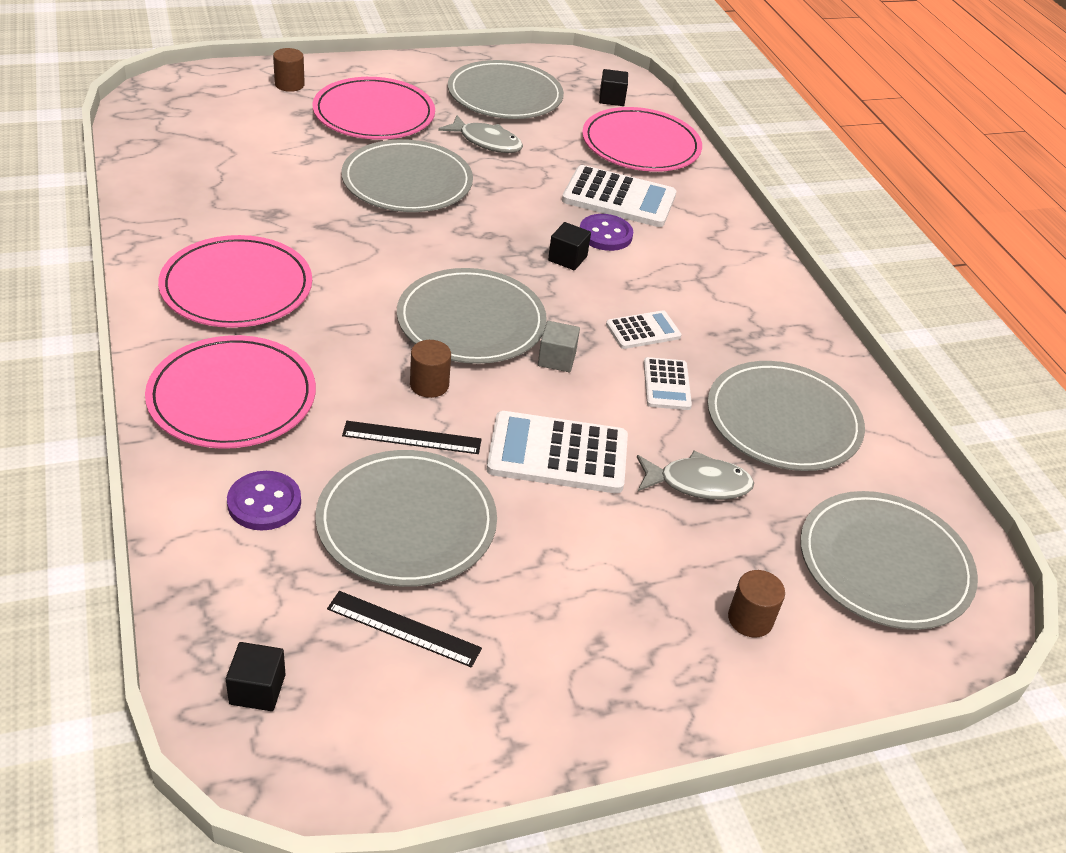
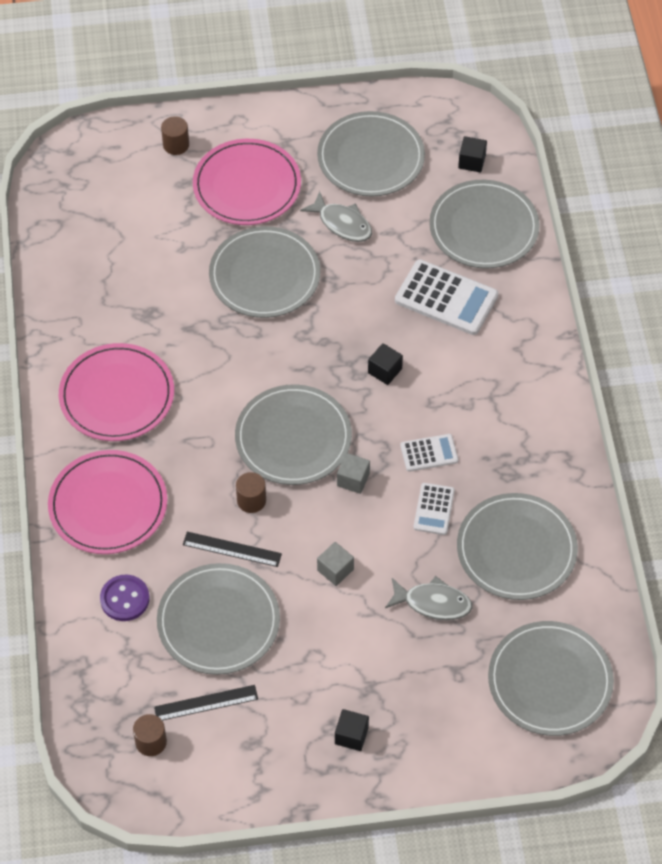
camera: 15 degrees right, 15 degrees up
black cube [226,642,286,711] -> black cube moved to [335,709,369,751]
black ruler [327,591,482,667] -> black ruler turned 45 degrees counterclockwise [154,685,258,720]
white calculator [487,411,628,493] -> grey cube [317,542,354,586]
purple button [580,214,633,251] -> none
pink plate [582,107,702,172] -> grey plate [429,180,540,269]
brown cylinder [728,570,785,638] -> brown cylinder moved to [133,714,167,756]

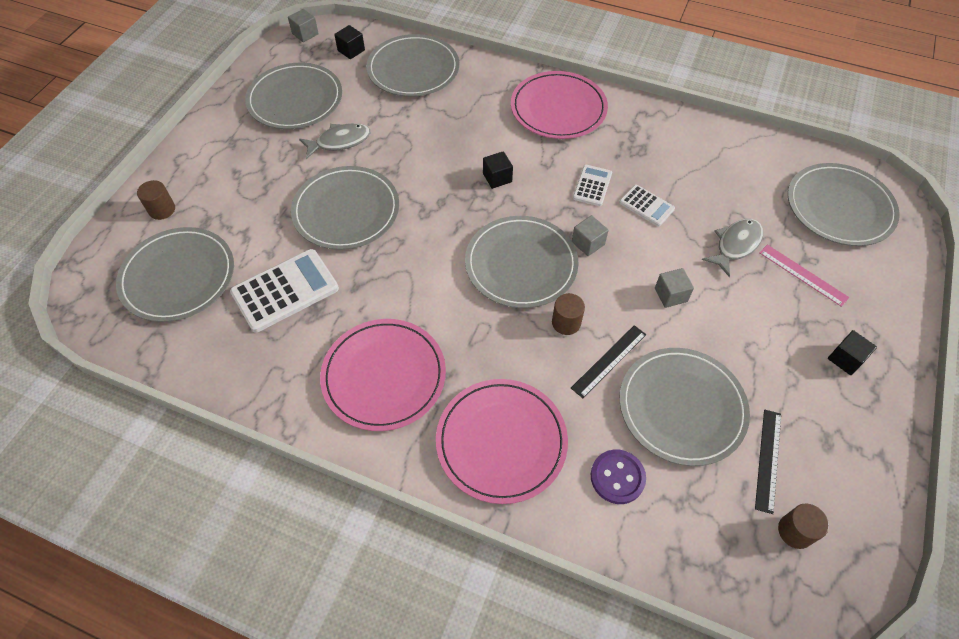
camera: 60 degrees left, 0 degrees up
pink plate [193,139,301,225] -> pink plate moved to [511,71,608,139]
white calculator [395,260,498,335] -> white calculator moved to [230,249,339,333]
grey plate [457,493,578,600] -> grey plate moved to [116,227,234,322]
none -> grey cube [288,9,319,42]
none -> pink ruler [759,244,849,307]

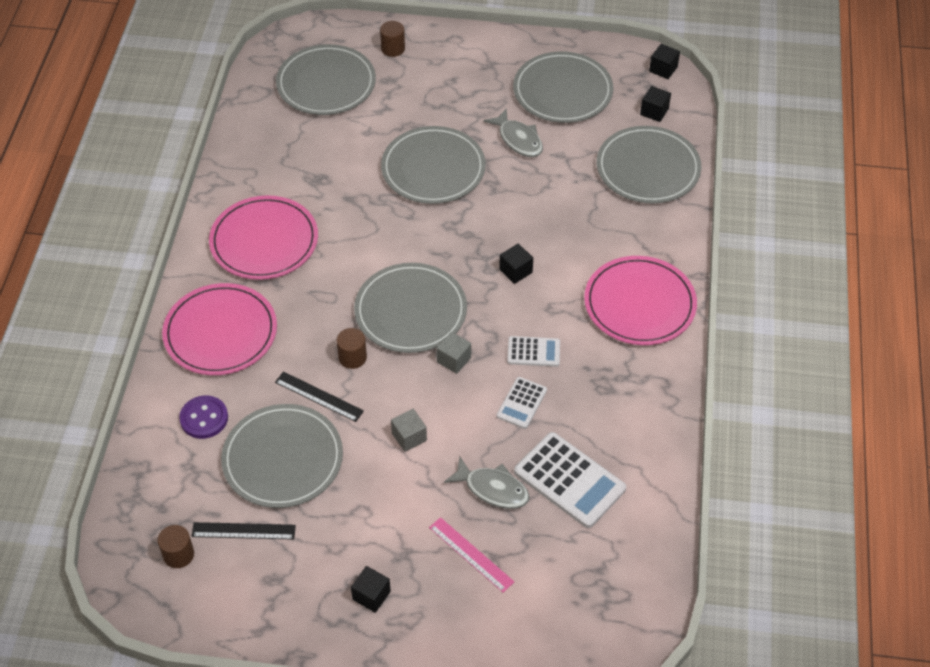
camera: 75 degrees right, 5 degrees down
white calculator [230,249,339,333] -> white calculator moved to [514,432,626,528]
grey cube [288,9,319,42] -> black cube [649,44,680,79]
pink ruler [759,244,849,307] -> pink ruler turned 75 degrees counterclockwise [429,517,514,593]
grey plate [788,163,900,246] -> none

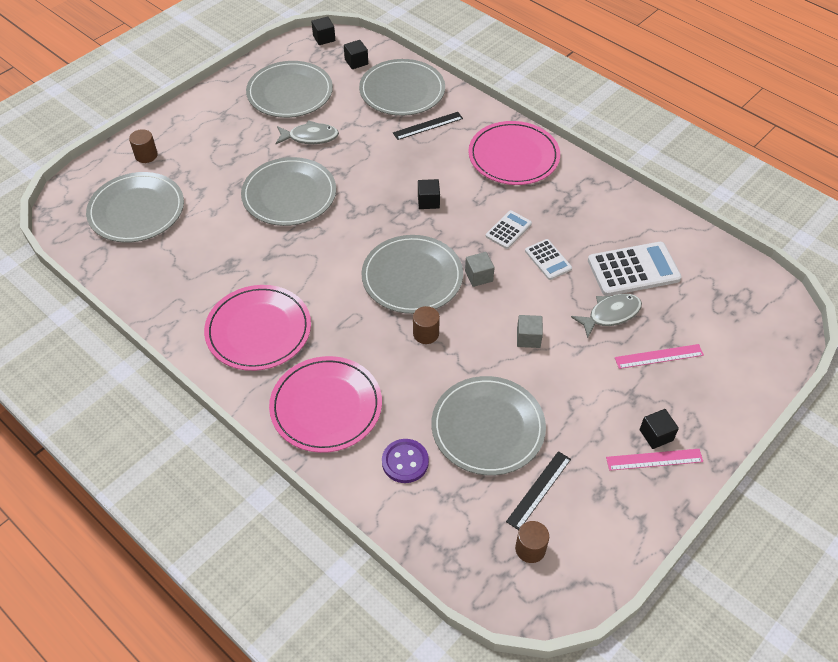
camera: 55 degrees left, 0 degrees up
black ruler [275,371,364,422] -> black ruler moved to [393,112,463,140]
none -> pink ruler [606,449,703,471]

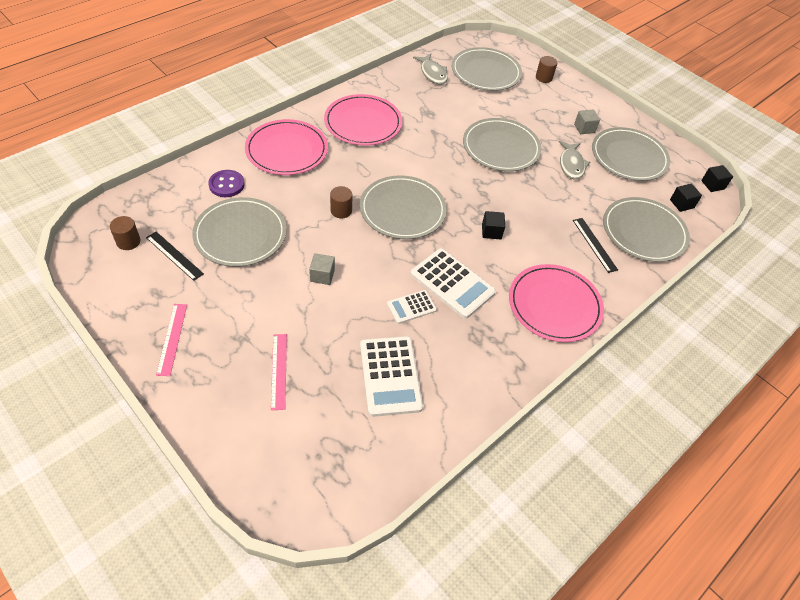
camera: 90 degrees right, 0 degrees up
grey cube [465,252,495,287] -> grey cube moved to [574,109,600,134]
white calculator [486,210,532,249] -> white calculator [410,248,496,319], size x1.79
grey fish [571,294,642,338] -> grey fish moved to [413,54,448,85]
black cube [639,409,679,449] -> none

